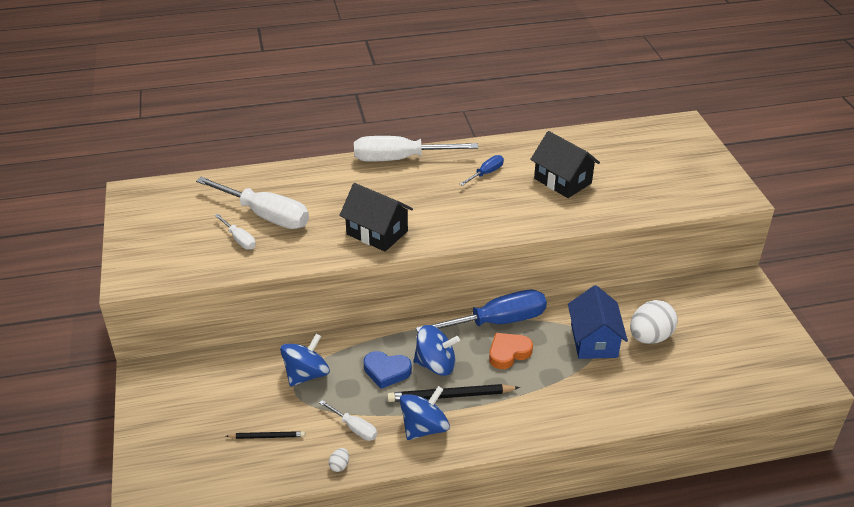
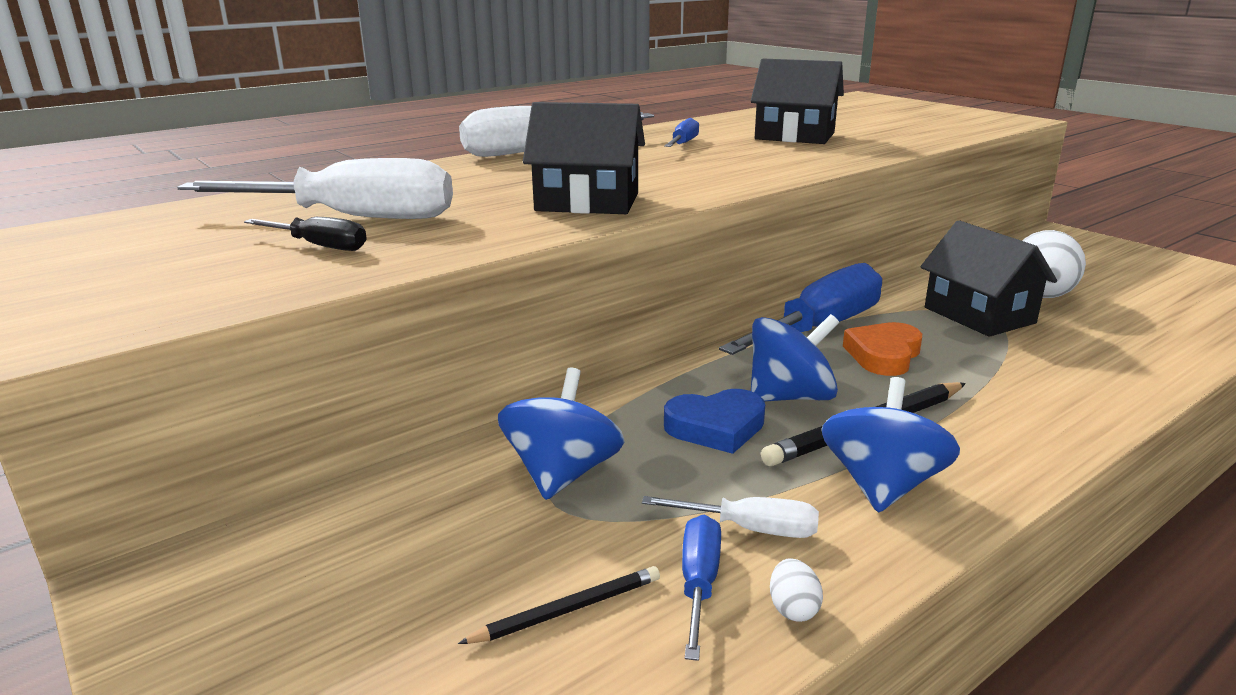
camera: 25 degrees left, 15 degrees down
white screwdriver [215,214,256,250] -> black screwdriver [244,217,367,251]
blue house [568,285,628,359] -> black house [920,220,1057,337]
none -> blue screwdriver [682,515,721,661]

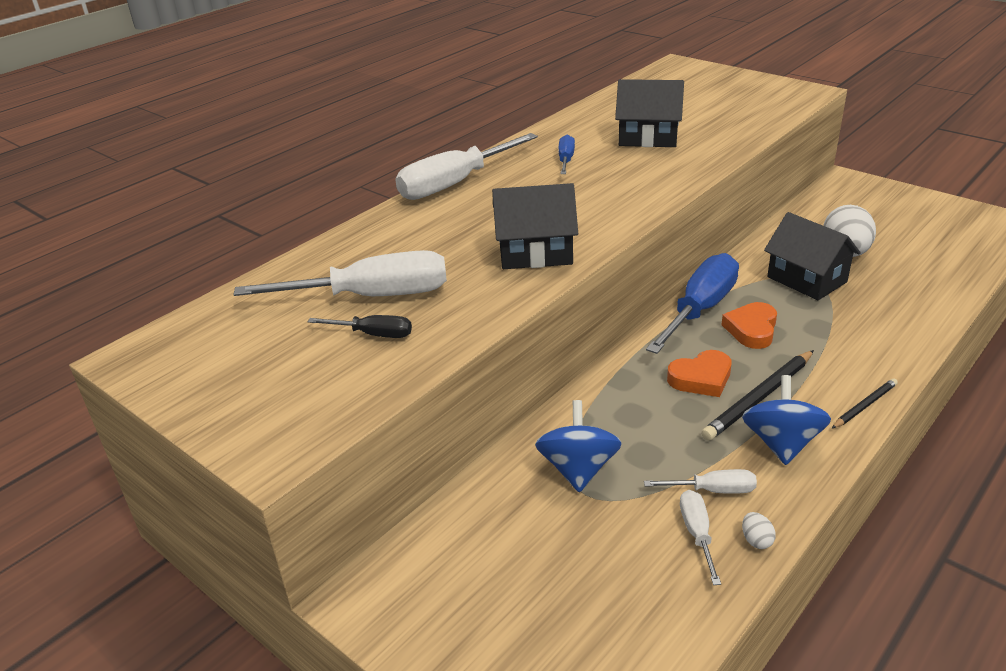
camera: 10 degrees left, 10 degrees up
black pencil [458,566,660,644] -> black pencil moved to [832,378,898,428]
blue heart [664,389,765,454] -> none
blue screwdriver [682,515,721,661] -> white screwdriver [680,490,721,585]
blue spinning top [751,314,839,402] -> orange heart [667,350,731,397]

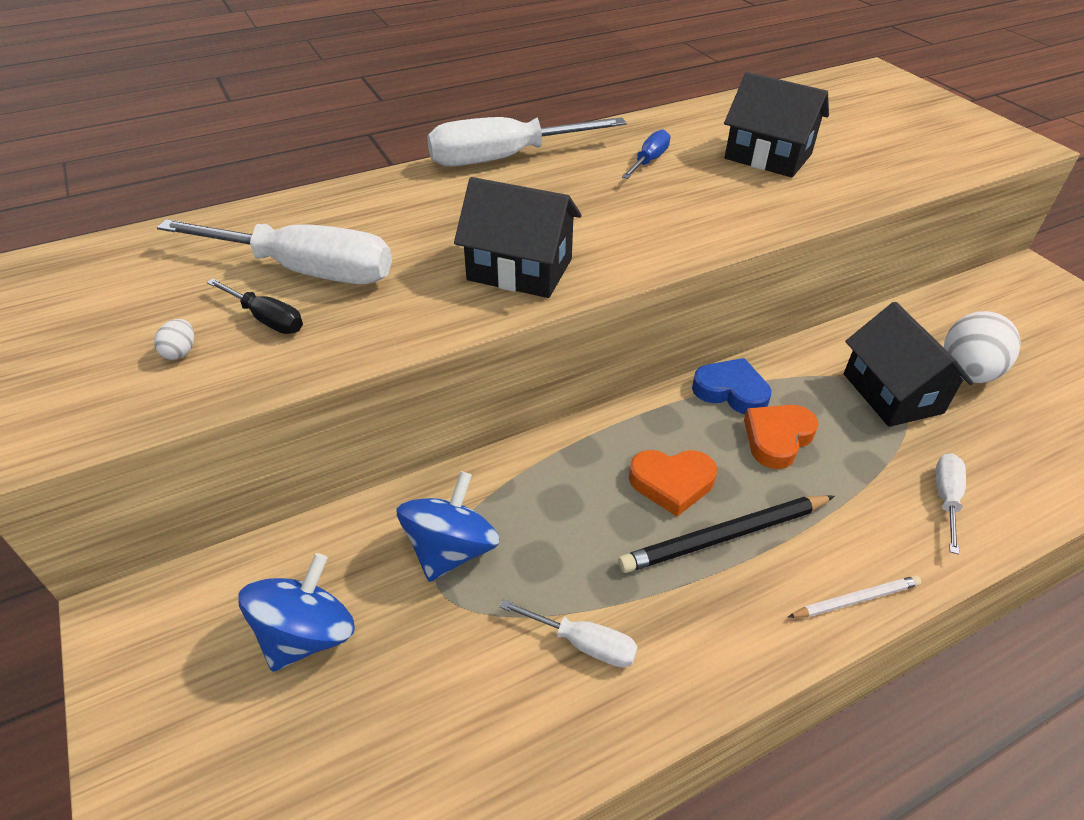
camera: 20 degrees right, 10 degrees up
blue screwdriver [646,253,739,354] -> blue heart [692,358,771,414]
white screwdriver [680,490,721,585] -> white screwdriver moved to [936,453,966,554]
blue spinning top [742,375,831,465] -> blue spinning top moved to [239,553,355,672]
white egg [742,512,776,549] -> white egg moved to [154,319,194,360]
black pencil [832,378,898,428] -> white pencil [788,575,921,618]

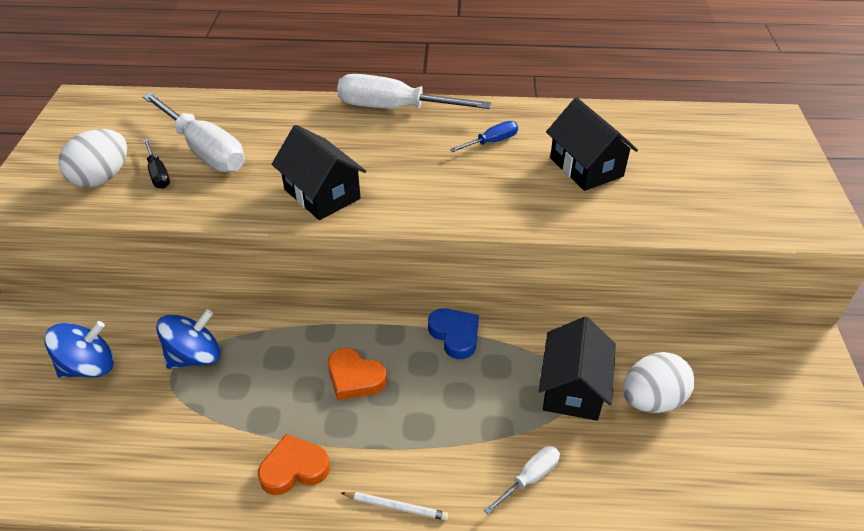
camera: 30 degrees right, 0 degrees up
white egg [154,319,194,360] -> white egg [59,129,127,188], size x2.44
white screwdriver [500,599,638,668] -> none
black pencil [618,495,835,573] -> none
orange heart [744,405,819,469] -> orange heart moved to [258,434,330,495]

